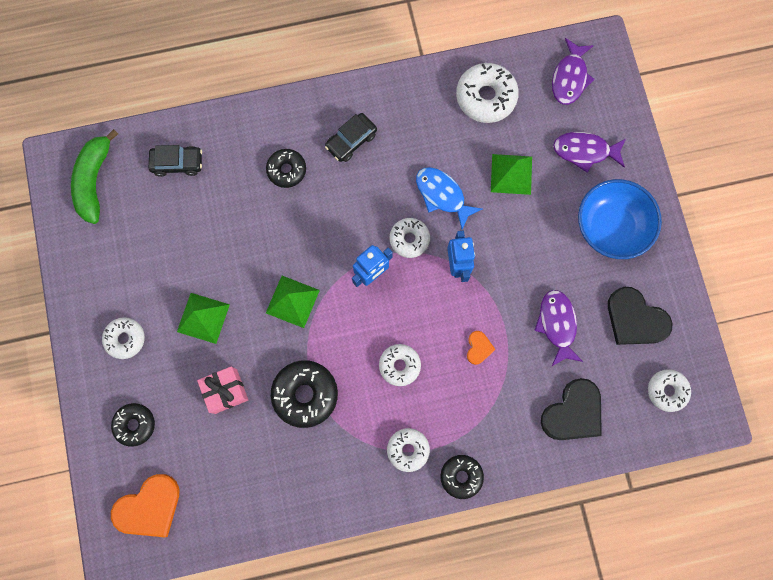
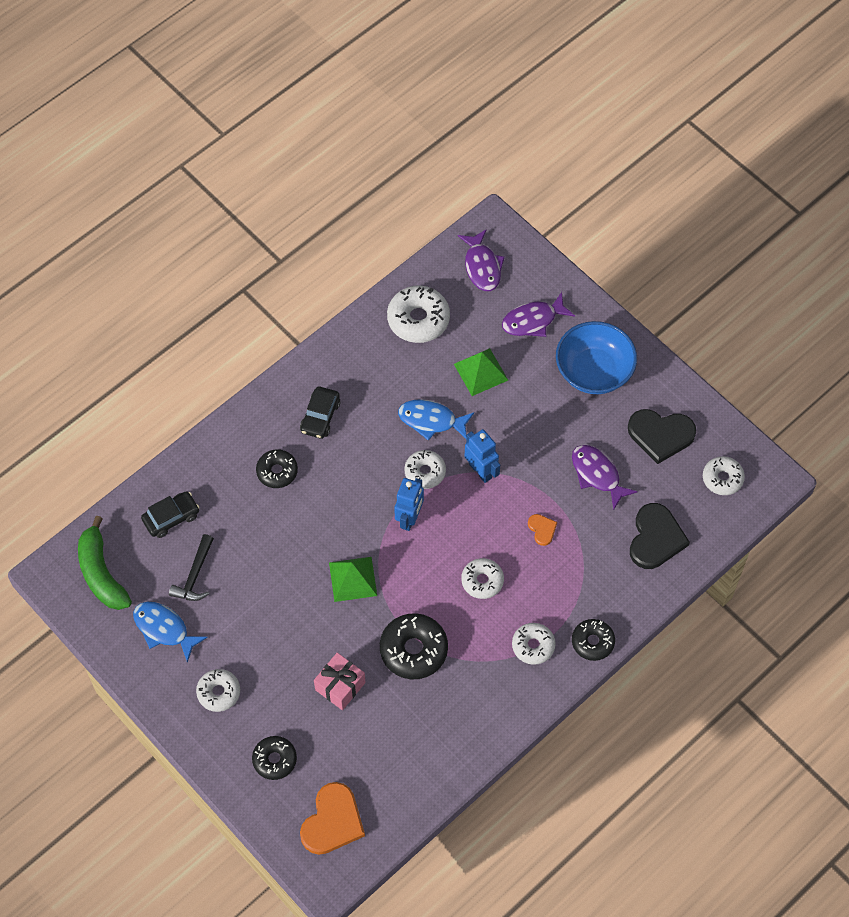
camera: 30 degrees left, 15 degrees down
green pyramid [177,293,230,344] -> none
none -> blue fish [133,602,208,663]
none -> black hammer [169,534,214,601]

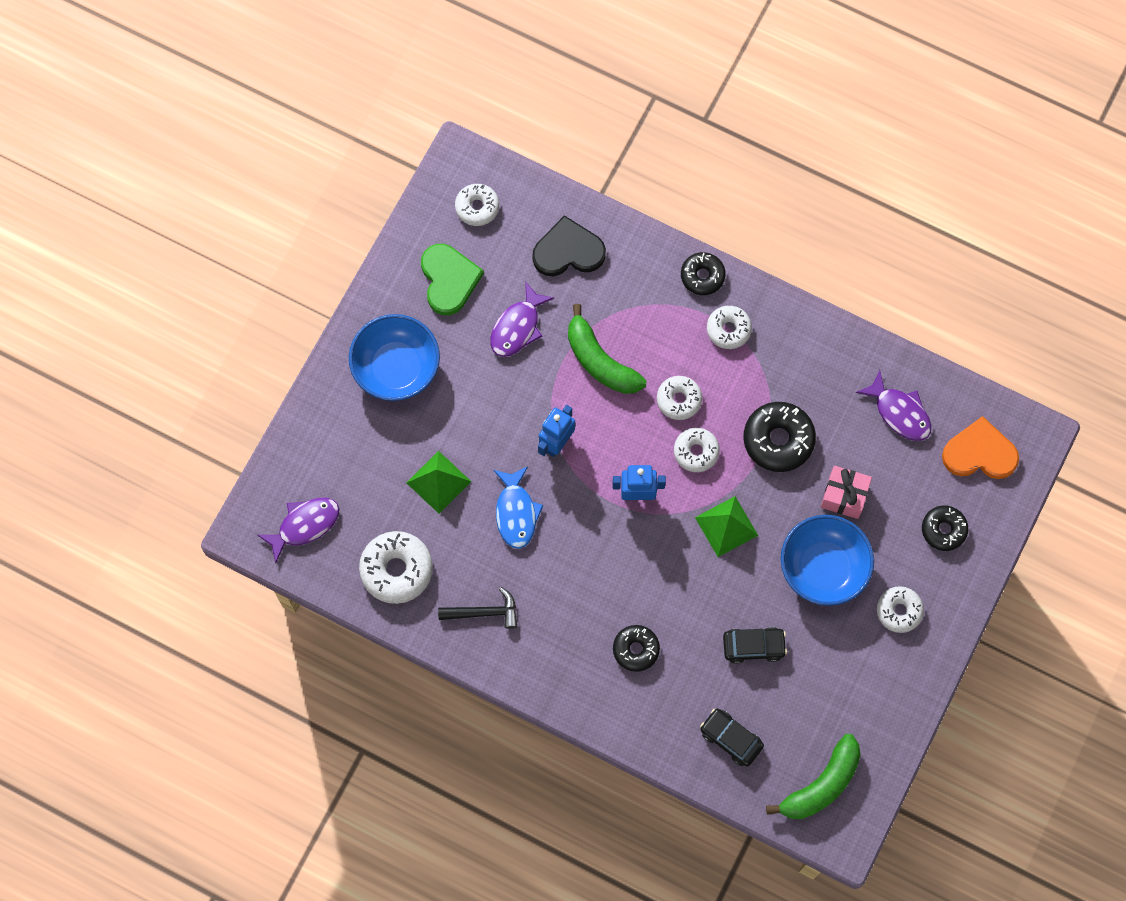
camera: 110 degrees left, 10 degrees up
blue fish [133,602,208,663] -> none
black hammer [169,534,214,601] -> black hammer moved to [438,587,517,629]
black car [300,387,340,439] -> black car moved to [723,627,787,664]
white donut [404,450,446,489] -> white donut moved to [674,428,720,472]
purple fish [502,292,575,337] -> purple fish moved to [856,370,931,441]
orange heart [528,514,557,546] -> green banana [568,304,647,394]
black heart [628,409,696,464] -> green heart [421,244,484,315]
none -> blue bowl [781,515,874,606]

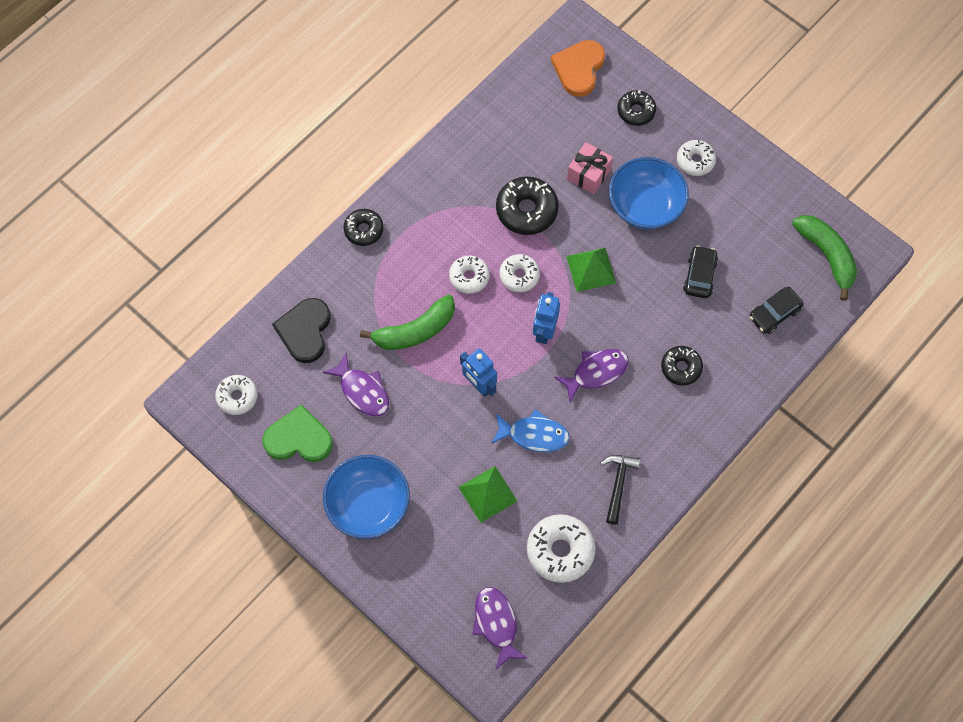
camera: 75 degrees left, 5 degrees down
white donut [707,306,752,349] -> none
purple fish [856,370,931,441] -> purple fish moved to [554,349,629,403]

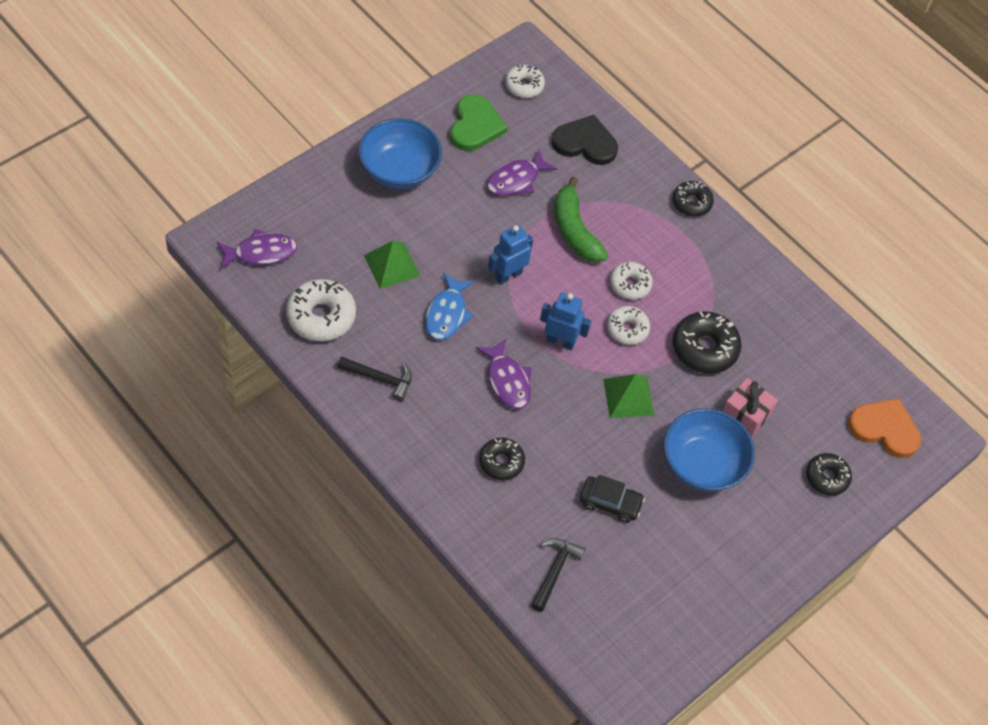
camera: 90 degrees right, 10 degrees down
white donut [677,140,716,176] -> none
black car [749,287,804,334] -> black hammer [531,538,585,612]
green banana [792,215,857,301] -> none

